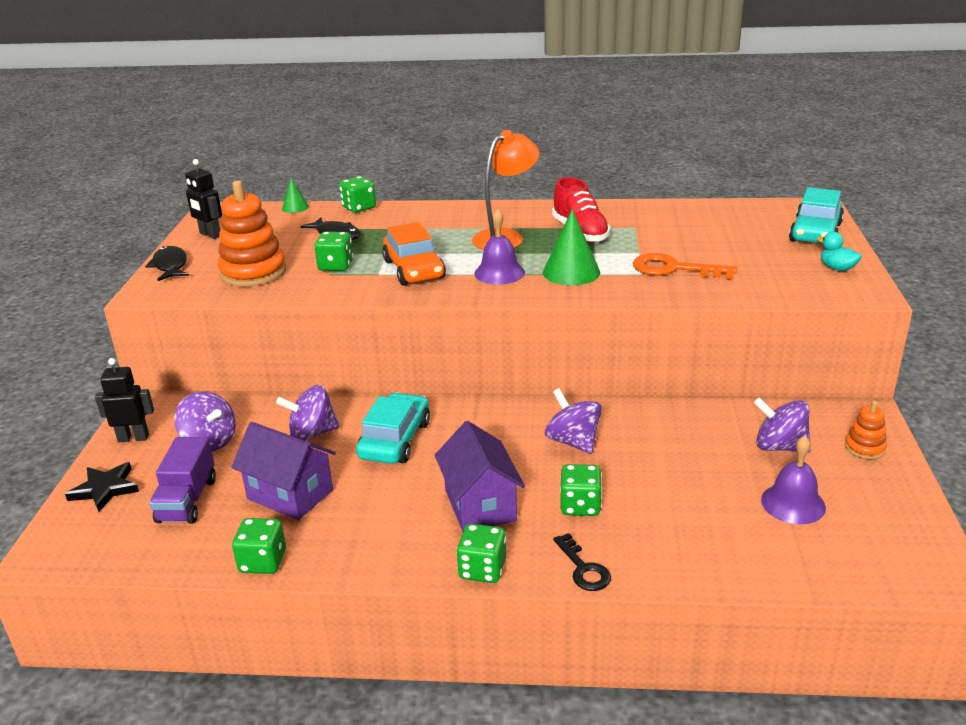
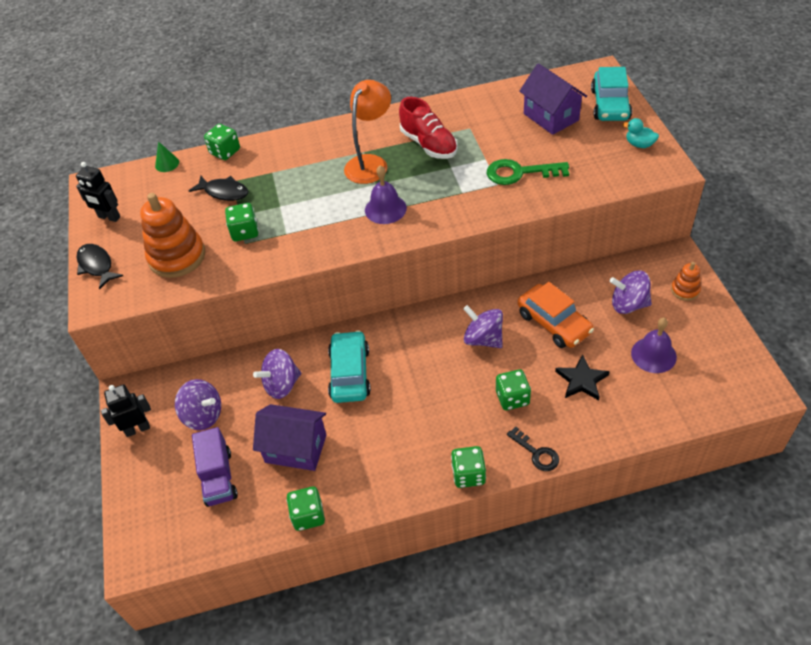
camera: 15 degrees left, 20 degrees up
black star [65,462,139,512] -> black star moved to [555,354,610,400]
orange car [382,222,446,286] -> orange car moved to [518,282,594,348]
purple house [435,421,525,532] -> purple house moved to [519,63,587,135]
green cone [543,209,600,285] -> none
orange key [633,253,737,280] -> green key [487,159,569,185]

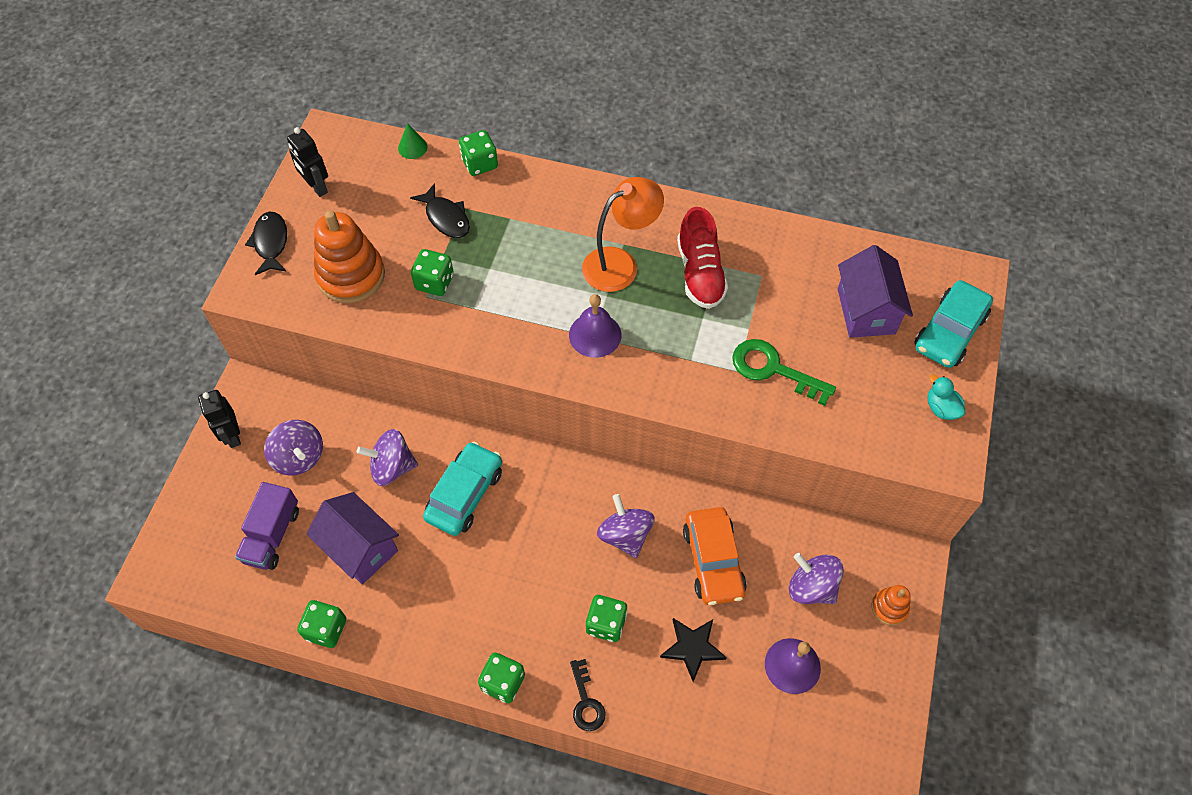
camera: 25 degrees right, 10 degrees up
black robot [101,384,151,437] -> black robot turned 120 degrees counterclockwise [198,390,241,448]

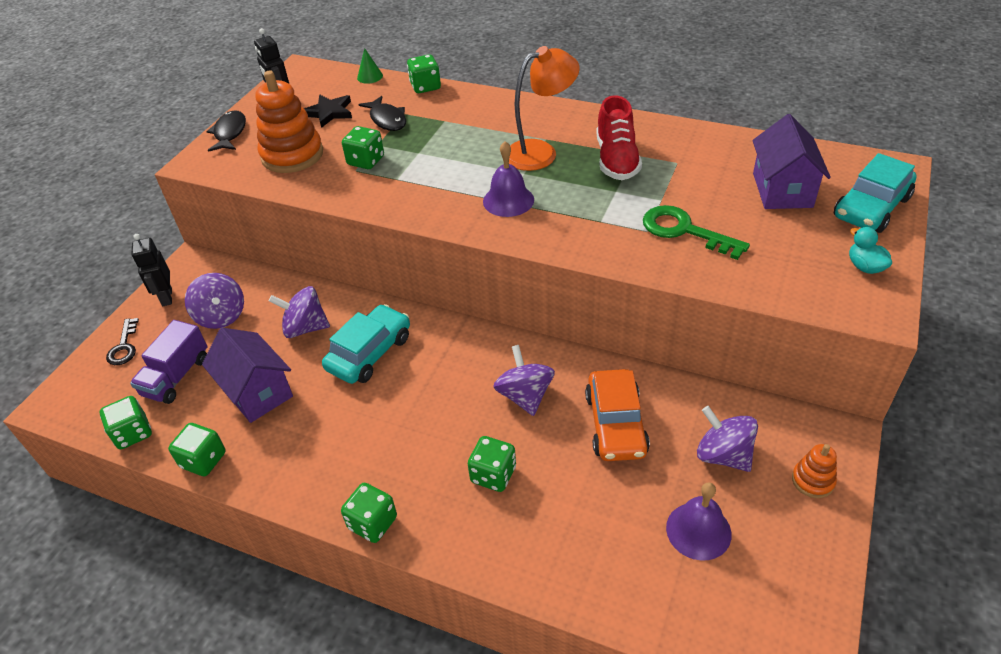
camera: 10 degrees right, 15 degrees down
black key [570,659,605,731] -> black key moved to [106,318,139,365]
black star [660,618,727,682] -> black star moved to [304,95,352,128]
none -> green dice [100,396,152,449]

